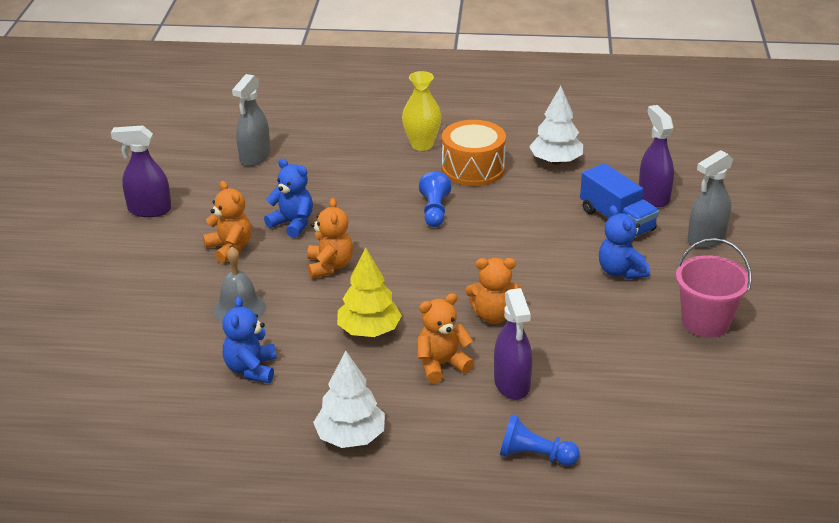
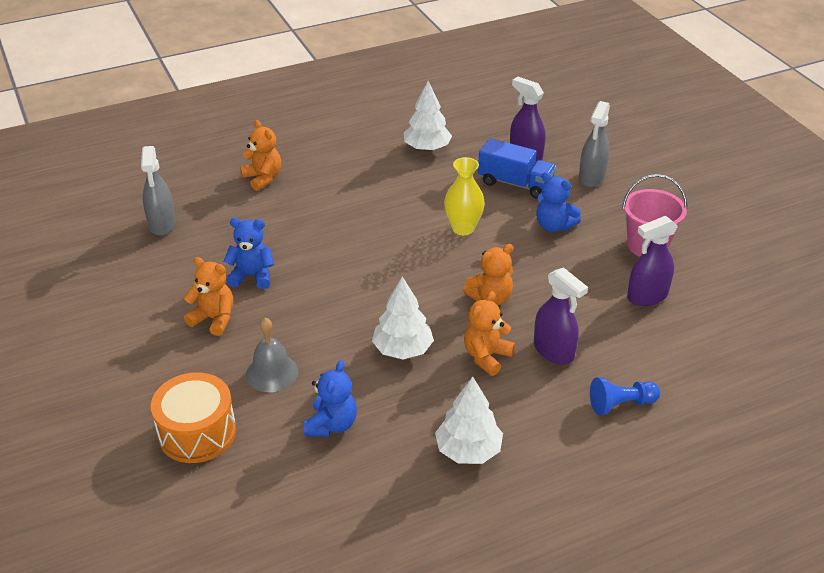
camera: 30 degrees left, 5 degrees up
purple spray bottle [111,126,171,217] -> purple spray bottle moved to [627,216,678,306]
blue teddy bear [223,296,277,383] -> blue teddy bear turned 135 degrees counterclockwise [304,360,357,437]
orange teddy bear [307,198,353,278] -> orange teddy bear moved to [240,120,281,191]
yellow tree [337,248,402,337] -> white tree [372,276,434,359]
yellow vase [402,71,442,151] -> yellow vase moved to [444,157,485,235]
blue pawn [419,172,451,227] -> none
orange drum [442,120,506,186] -> orange drum moved to [151,372,236,463]

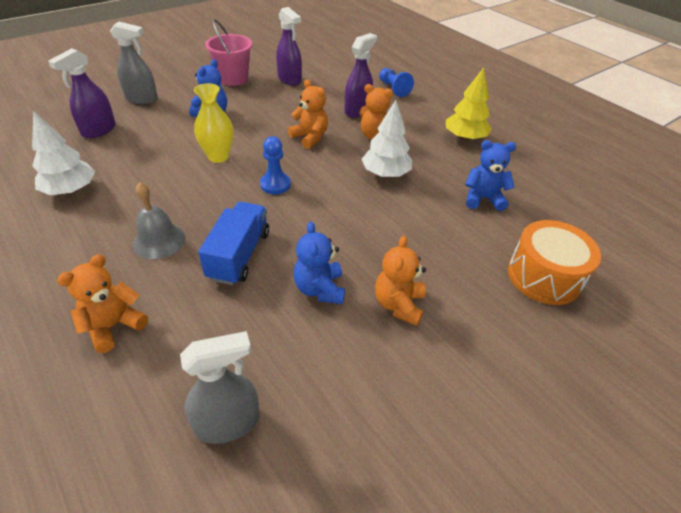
camera: 105 degrees left, 5 degrees up
grey bell [246,317,298,392] -> grey bell moved to [133,182,185,259]
white tree [435,376,503,464] -> yellow tree [446,68,492,141]
blue truck [478,138,556,199] -> blue truck moved to [198,202,269,285]
none -> blue pawn [260,136,291,194]

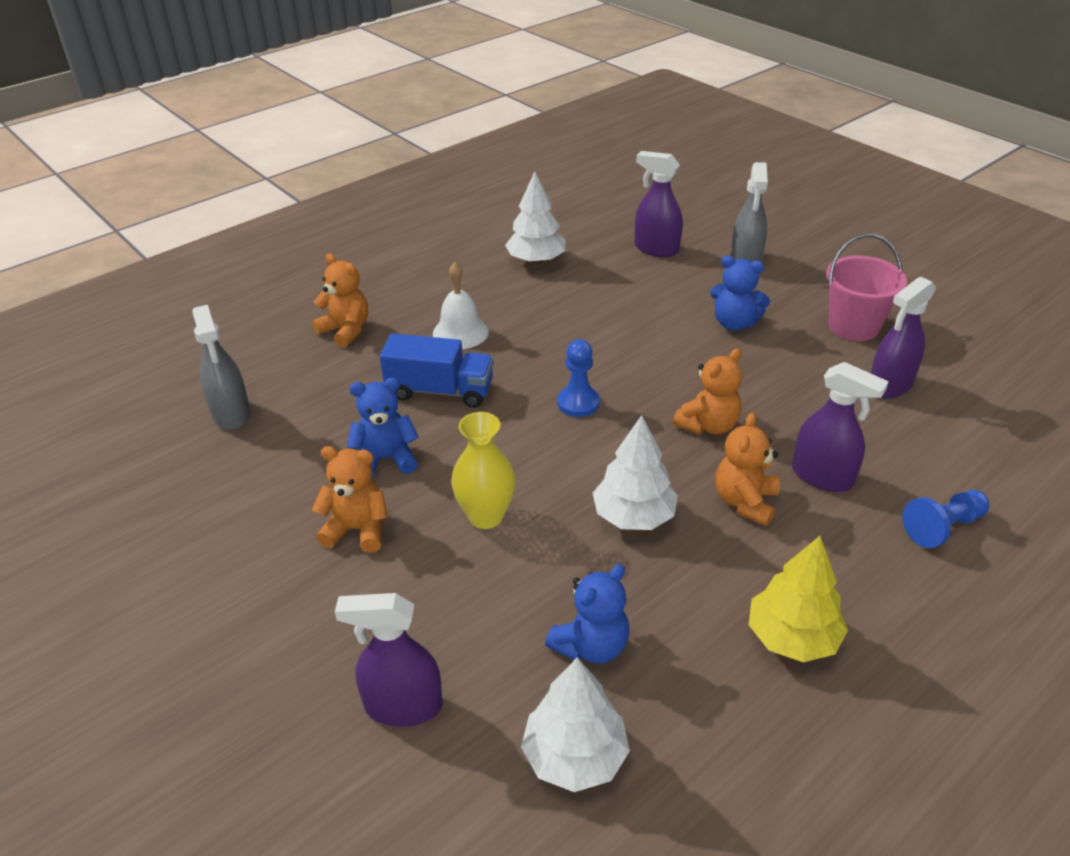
camera: 90 degrees right, 5 degrees down
grey bell [133,182,185,259] -> white bell [433,262,489,349]
yellow vase [194,83,234,163] -> yellow vase moved to [451,412,516,529]
blue teddy bear [465,140,516,211] -> blue teddy bear turned 45 degrees clockwise [545,564,629,664]
orange drum [508,220,601,305] -> purple spray bottle [335,593,443,727]
none -> white tree [521,657,630,792]

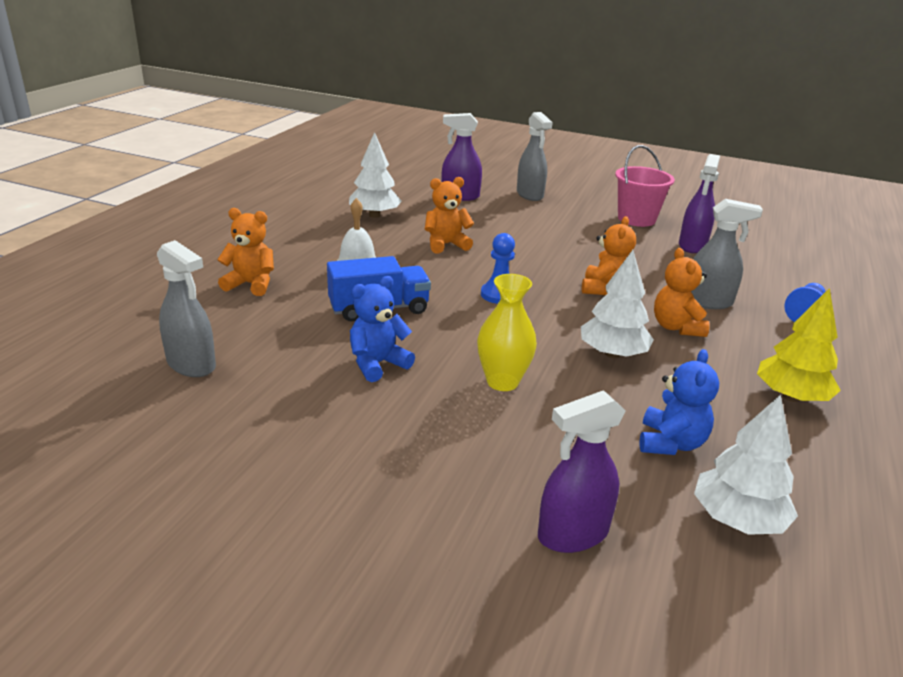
camera: 30 degrees left, 10 degrees down
orange teddy bear [312,446,388,553] -> orange teddy bear moved to [425,177,474,253]
blue teddy bear [710,255,770,331] -> none
purple spray bottle [792,362,889,492] -> grey spray bottle [691,199,763,309]

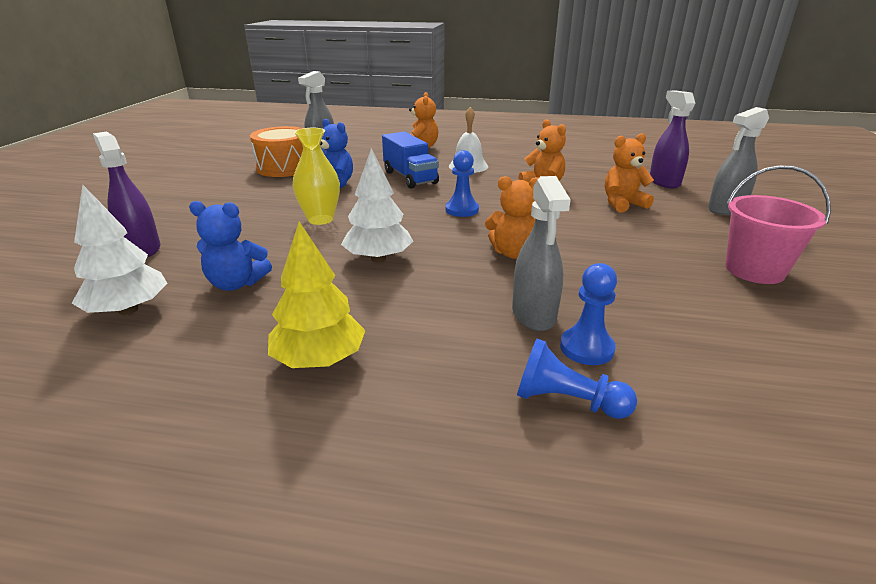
camera: 80 degrees right, 0 degrees up
white tree [349,132,402,218] -> none
orange teddy bear [654,248,710,337] -> orange teddy bear moved to [605,133,654,213]
purple spray bottle [679,154,720,253] -> none
none -> orange drum [250,126,303,177]
none -> blue pawn [560,263,617,365]

